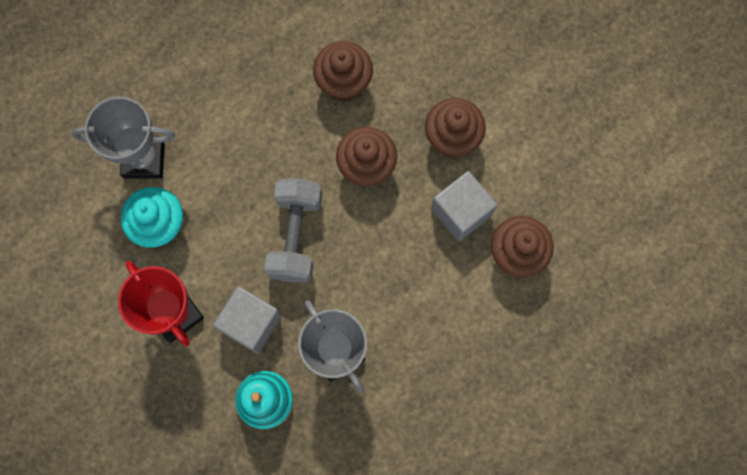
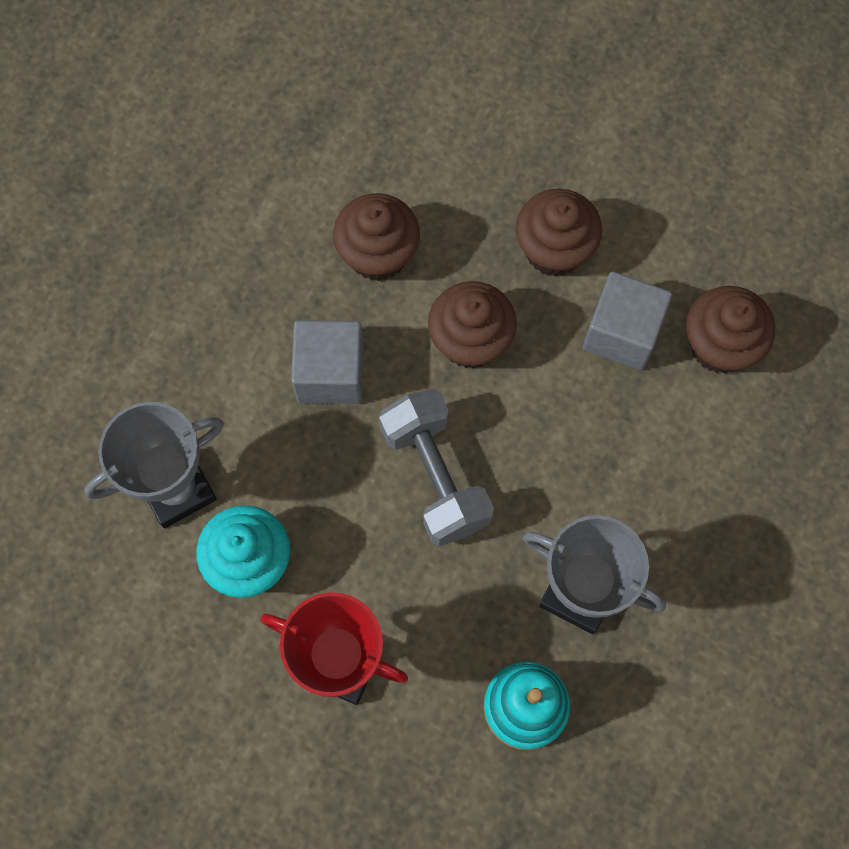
camera: 30 degrees left, 5 degrees down
grey cube [213,286,282,354] -> grey cube moved to [291,320,364,404]

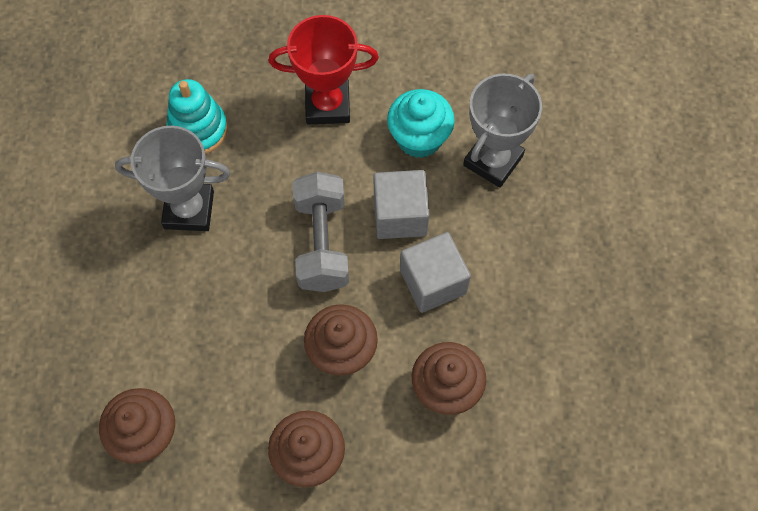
camera: 155 degrees right, 5 degrees down
grey dumbbell [379,389,494,546] -> grey dumbbell turned 45 degrees clockwise [292,172,349,292]
grey cube [583,271,672,370] -> grey cube moved to [374,170,429,239]

